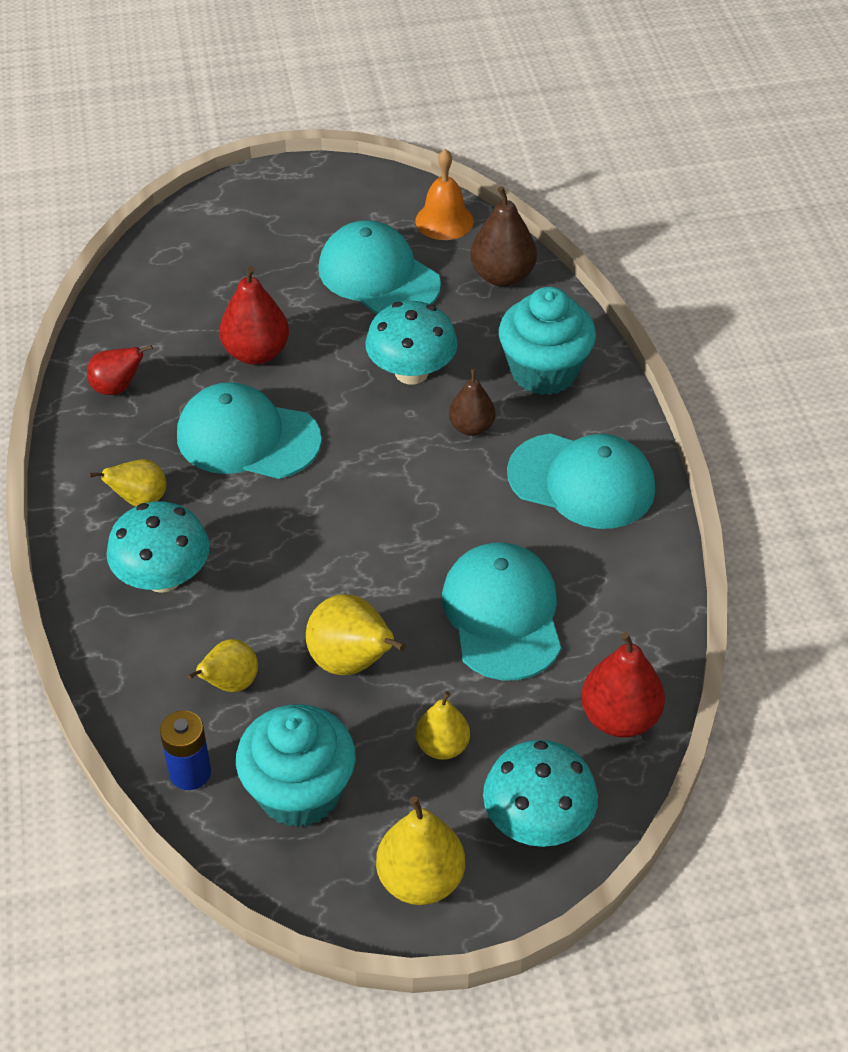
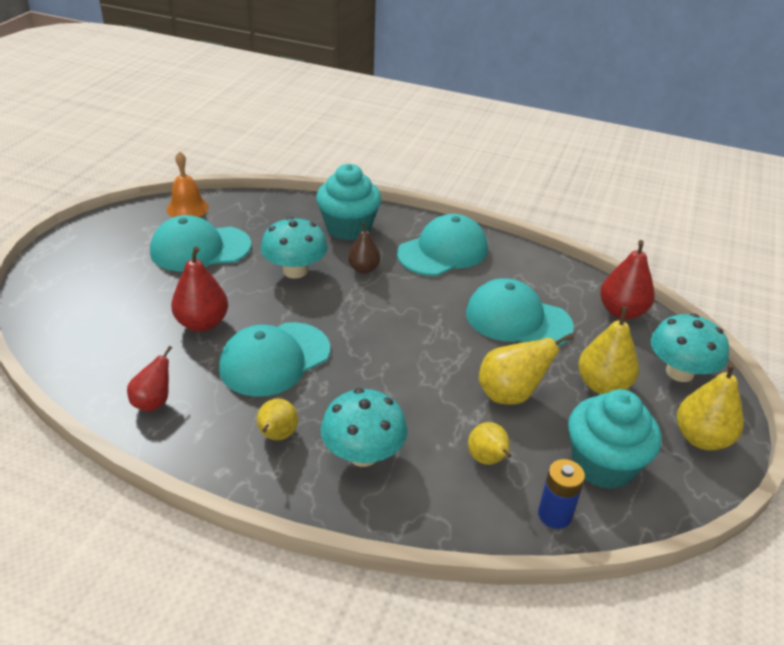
camera: 60 degrees left, 10 degrees down
yellow pear [416,691,470,760] -> yellow pear [578,307,639,394], size x1.54
brown pear [470,186,537,287] -> none

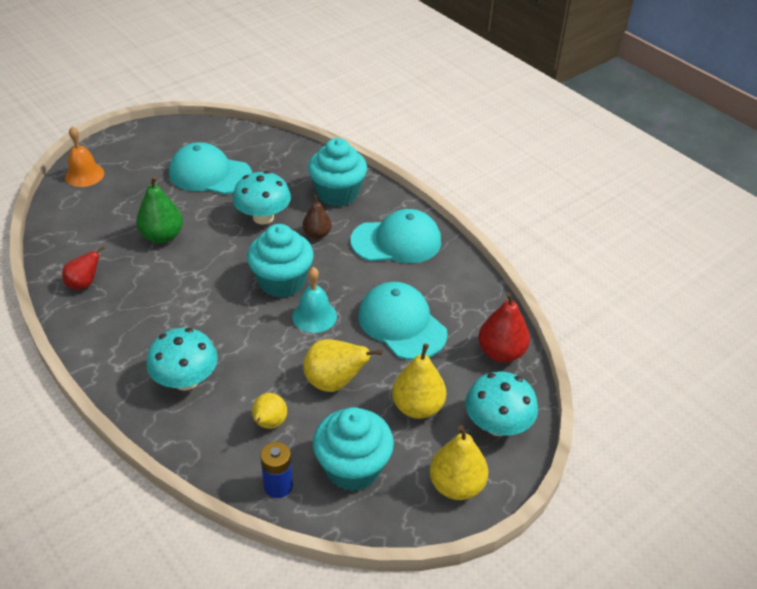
camera: 30 degrees right, 5 degrees up
orange bell [167,151,209,217] -> orange bell moved to [65,126,104,187]
red pear [171,246,228,332] -> green pear [136,176,183,243]
turquoise cap [219,322,330,397] -> none
yellow pear [257,399,298,440] -> none
none -> turquoise cupcake [247,224,314,298]
none -> turquoise bell [292,267,337,333]

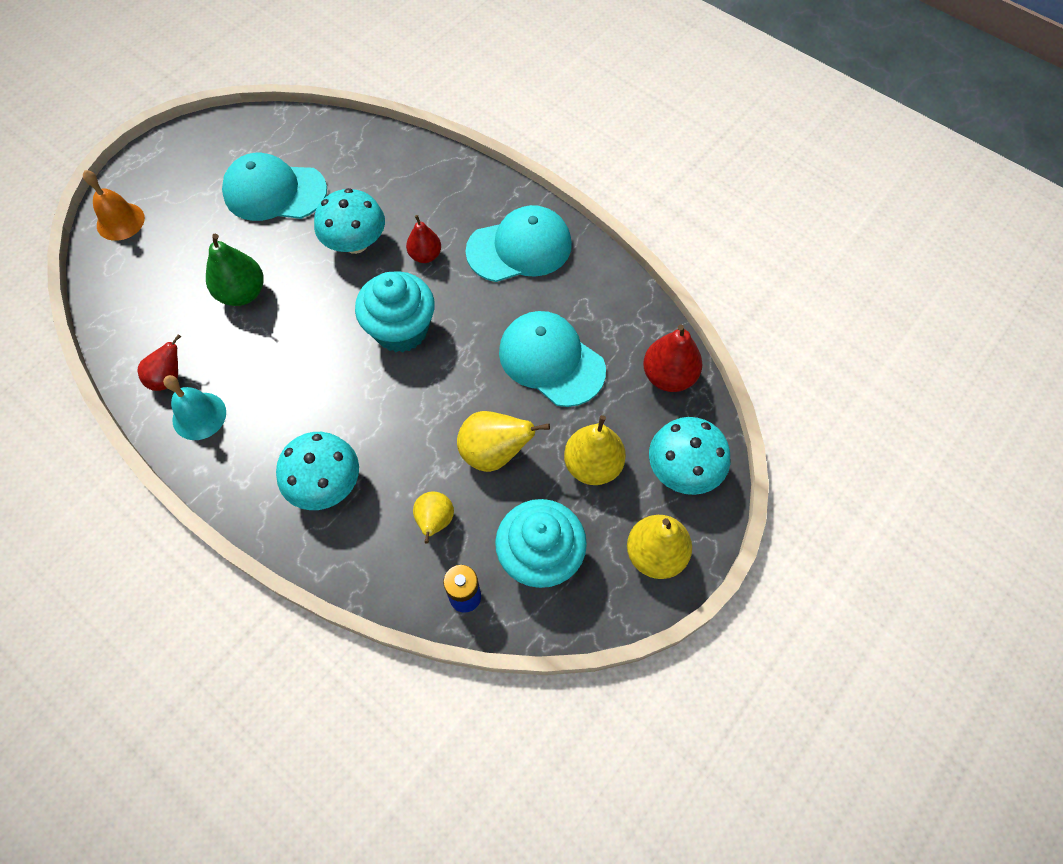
camera: 10 degrees left, 20 degrees up
turquoise bell [292,267,337,333] -> turquoise bell moved to [163,375,226,440]
brown pear [303,195,332,239] -> red pear [406,215,441,263]
turquoise cupcake [308,138,367,206] -> none

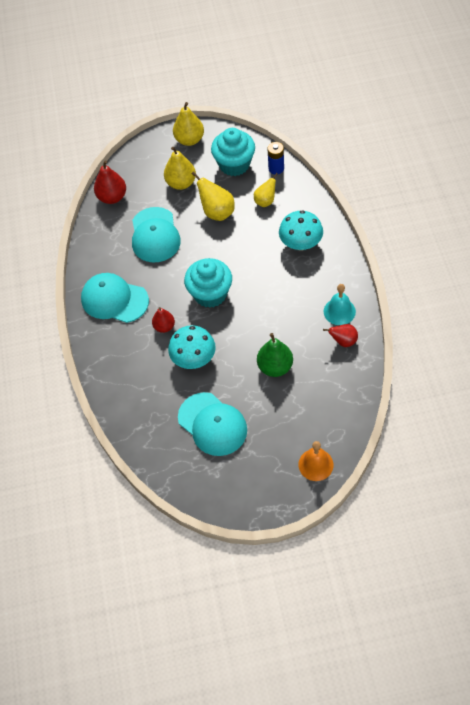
camera: 135 degrees left, 5 degrees down
turquoise mushroom [649,417,730,495] -> none

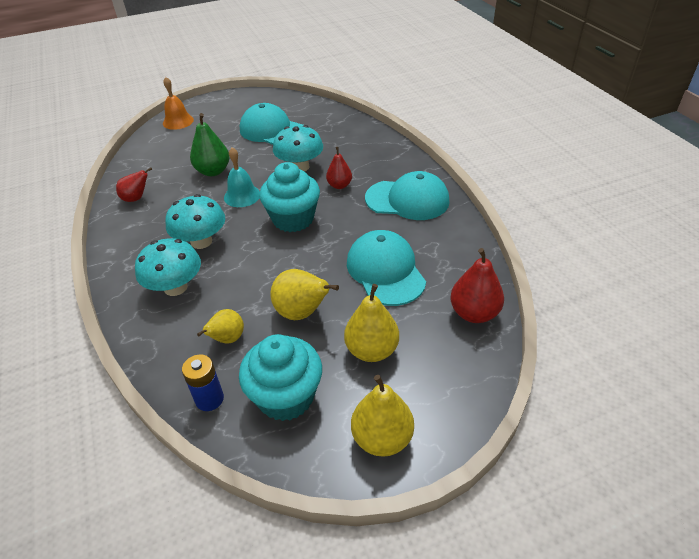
camera: 165 degrees right, 15 degrees down
turquoise bell [324,284,356,325] -> turquoise bell moved to [224,148,260,207]
none -> turquoise mushroom [166,194,225,249]

